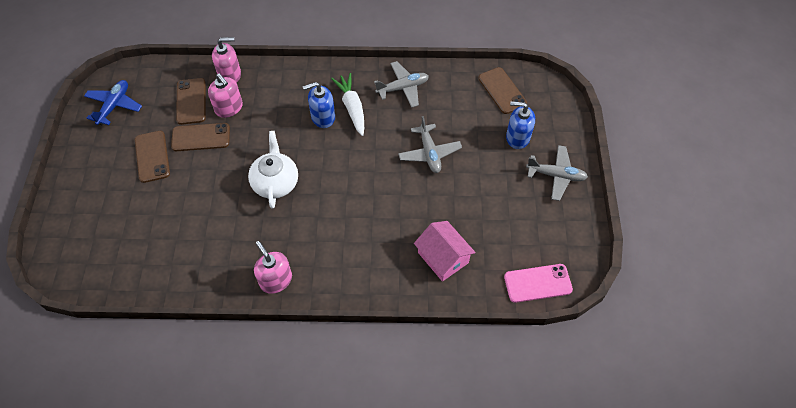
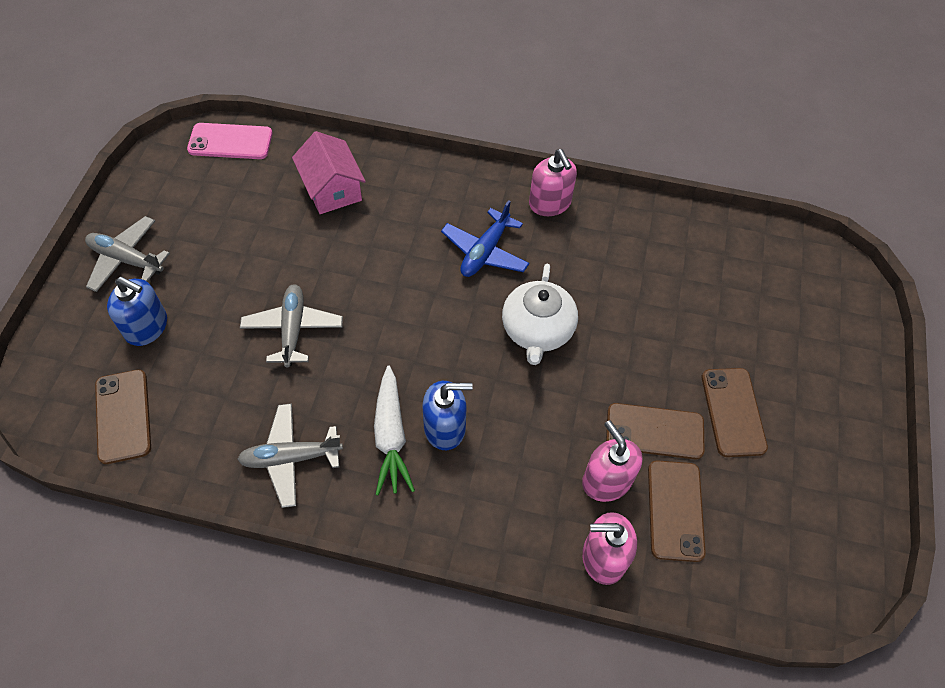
camera: 170 degrees left, 0 degrees up
blue plane [84,80,142,125] -> blue plane moved to [441,200,529,277]

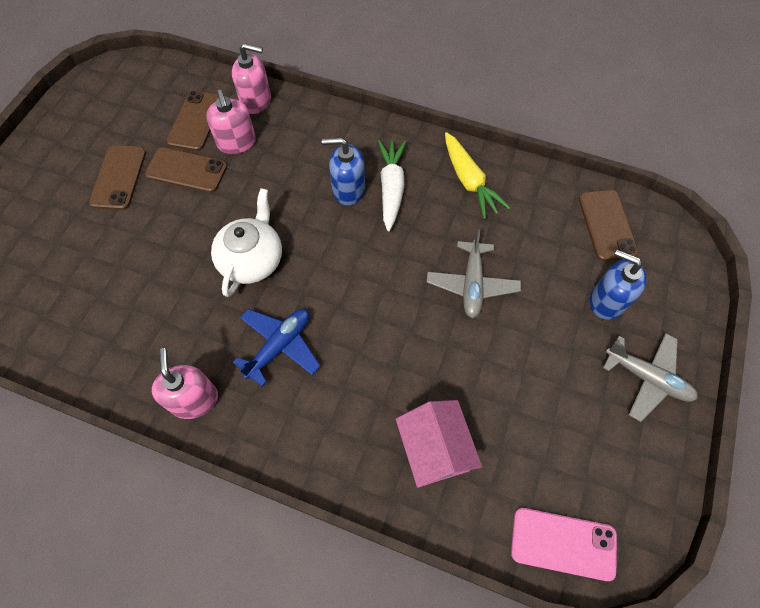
camera: 170 degrees left, 5 degrees up
grey plane [237,403,343,508] -> yellow carrot [445,132,510,219]

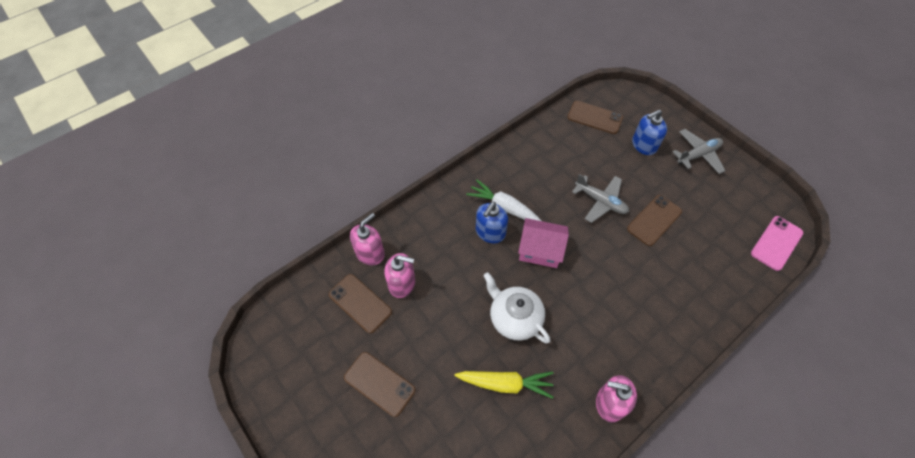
camera: 60 degrees left, 5 degrees down
brown phone [145,147,227,193] -> brown phone moved to [627,195,682,246]
blue plane [233,309,321,387] -> none
pink house [396,400,482,488] -> pink house moved to [518,218,569,268]
yellow carrot [445,132,510,219] -> yellow carrot moved to [455,371,554,399]

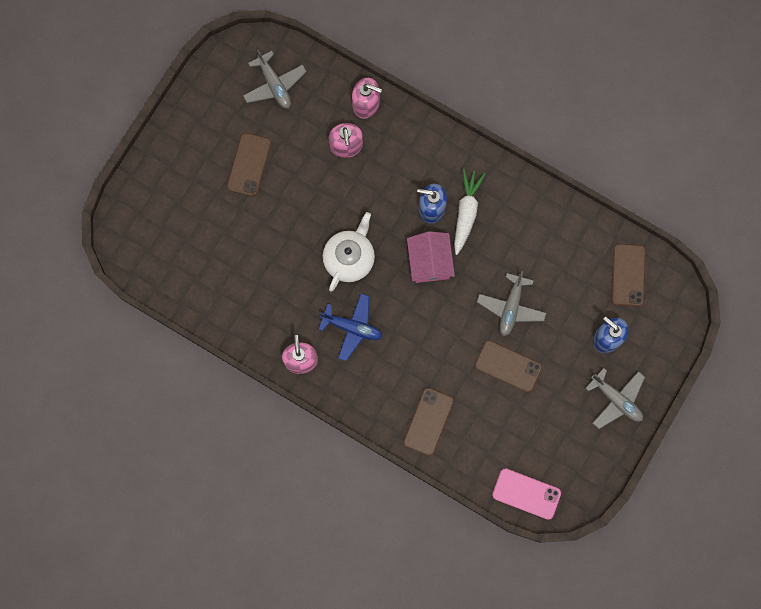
camera: 70 degrees right, 20 degrees up
brown phone [329,274,392,334] -> brown phone moved to [403,388,454,456]
yellow carrot [455,371,554,399] -> none
none -> grey plane [243,49,307,108]
none -> blue plane [318,293,382,361]

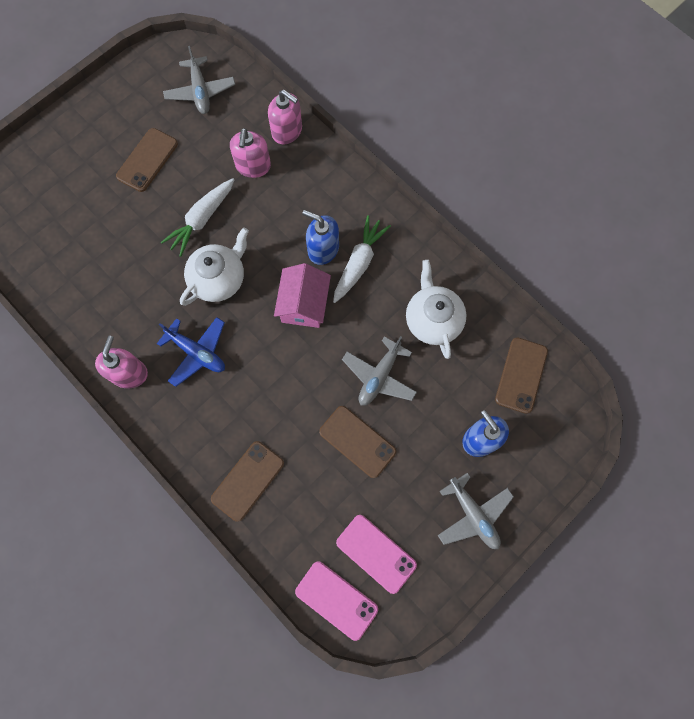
camera: 15 degrees right, 5 degrees down
none -> white carrot [161,178,234,257]
none -> pink phone [336,515,417,594]
none -> white teapot [406,260,467,359]

